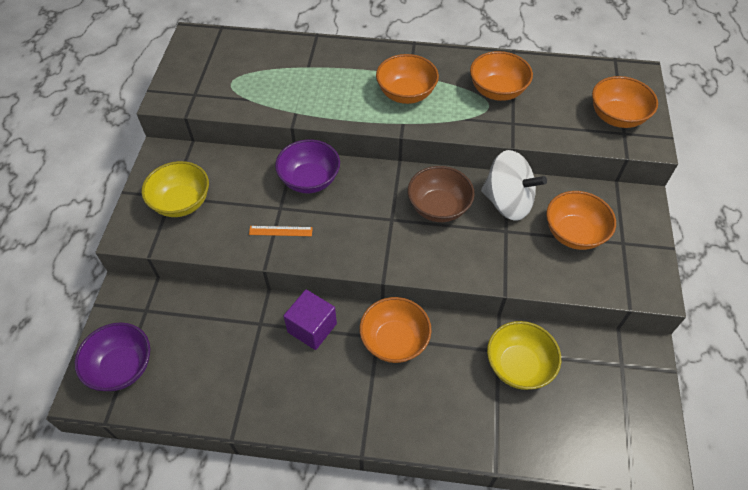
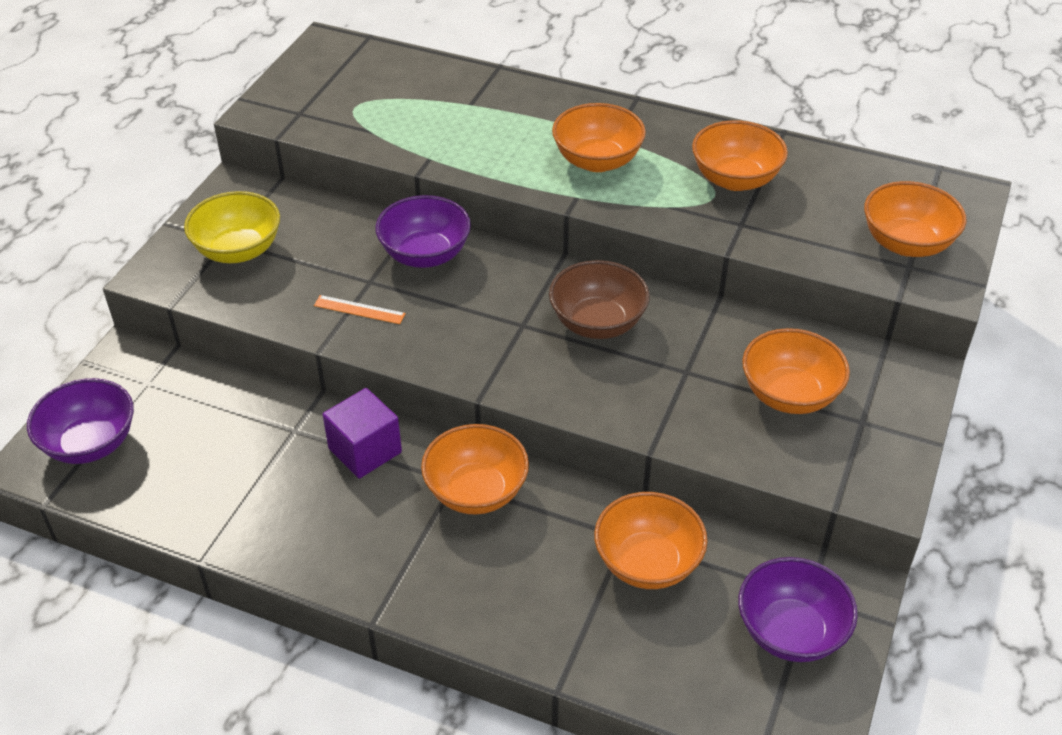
camera: 15 degrees right, 10 degrees down
white spinning top [481,150,547,221] -> none
yellow bowl [487,321,561,390] -> orange bowl [594,492,708,589]
none -> purple bowl [738,557,858,662]

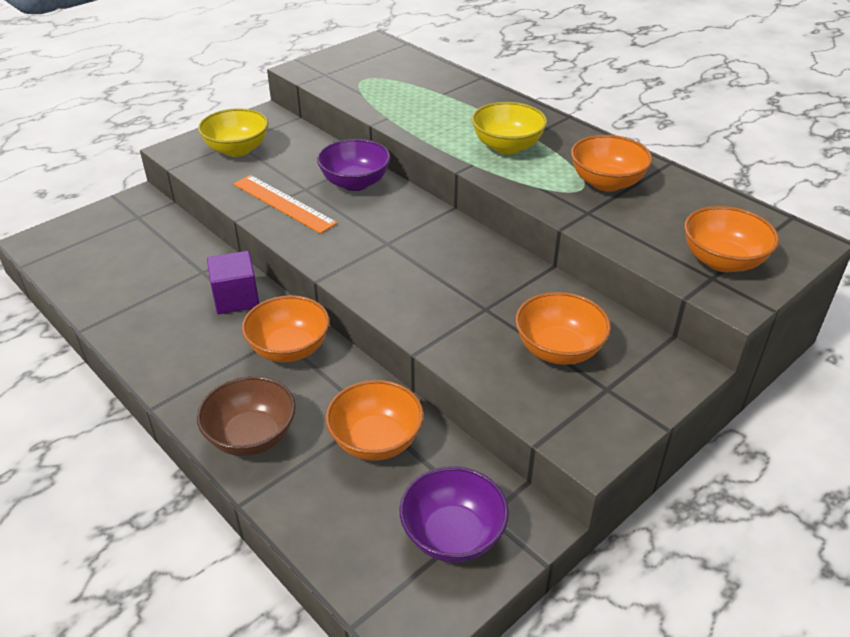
camera: 25 degrees right, 5 degrees down
purple bowl [27,378,134,464] -> none
orange ruler [314,295,406,324] -> orange ruler [233,175,338,234], size x1.87
brown bowl [549,260,650,339] -> brown bowl moved to [197,376,296,456]
orange bowl [552,103,646,172] -> yellow bowl [472,102,547,154]

